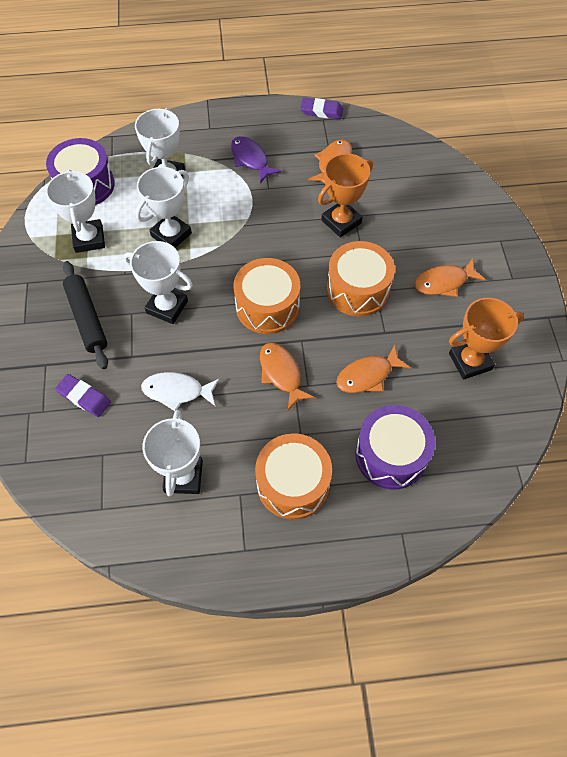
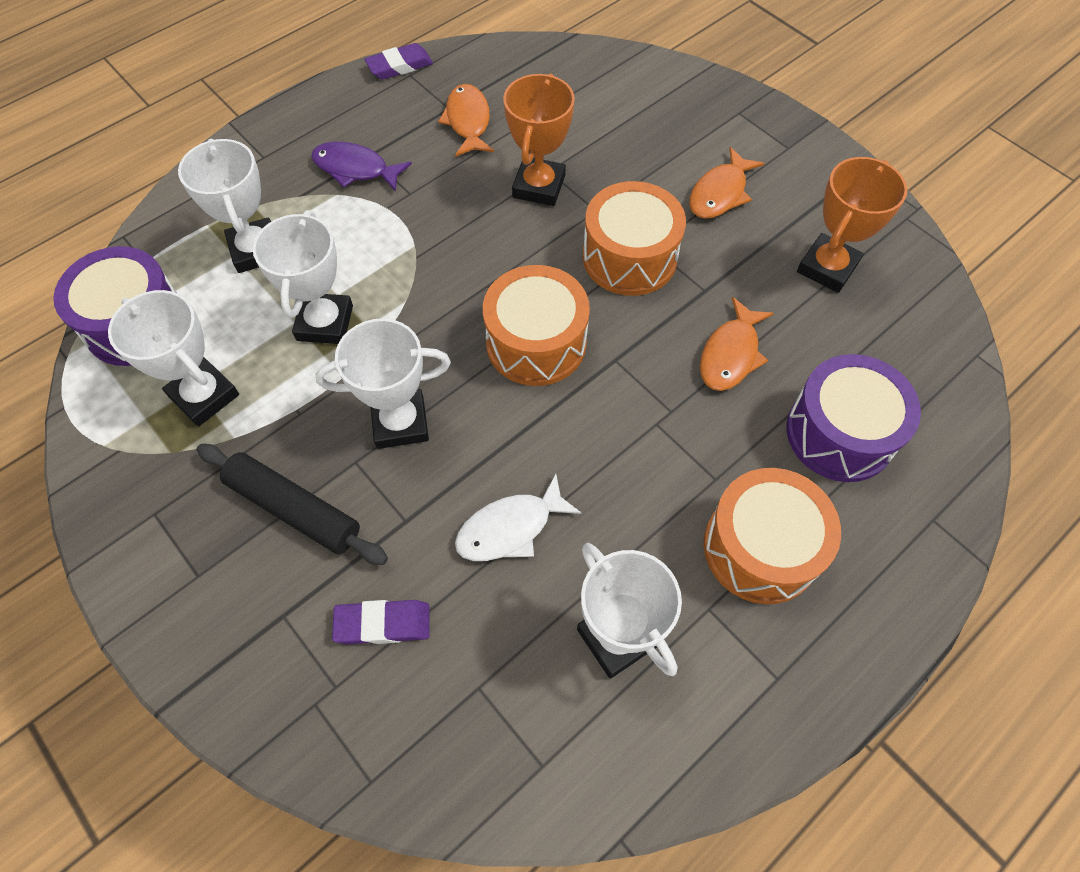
camera: 35 degrees left, 0 degrees up
orange fish [260,343,315,410] -> none

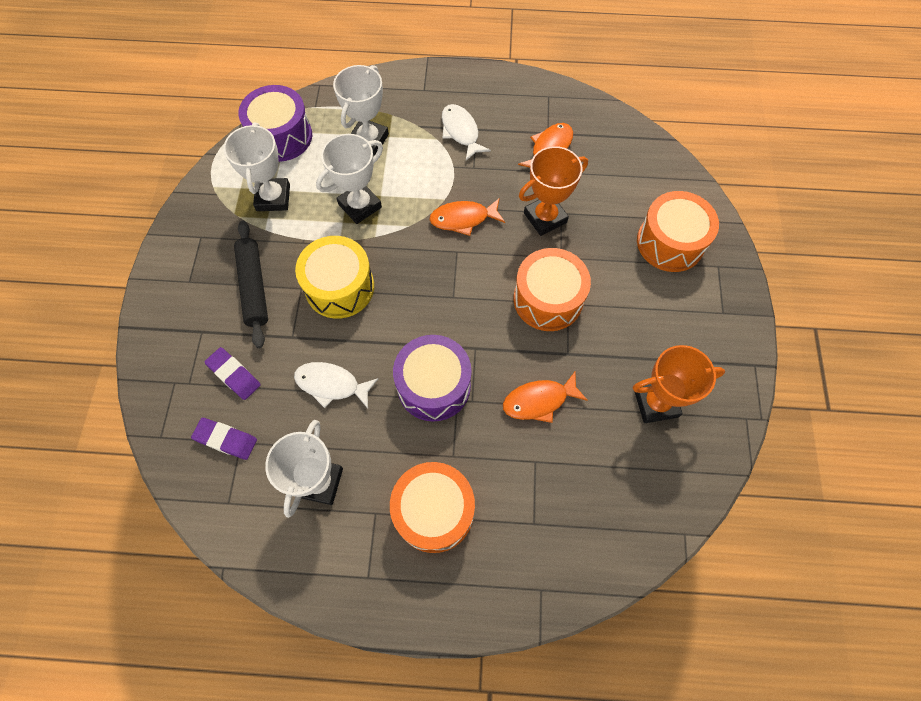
camera: 45 degrees right, 5 degrees up
purple fish [311,142,412,192] -> white fish [442,104,491,160]
white trophy [315,318,451,449] -> yellow drum [295,236,374,319]
purple eraser [365,43,433,80] -> purple eraser moved to [191,418,257,460]
orange drum [483,265,590,386] -> orange drum moved to [637,191,719,272]
orange fish [689,147,765,219] -> orange fish moved to [429,198,505,236]
purple drum [786,354,921,482] -> purple drum moved to [393,335,471,421]

